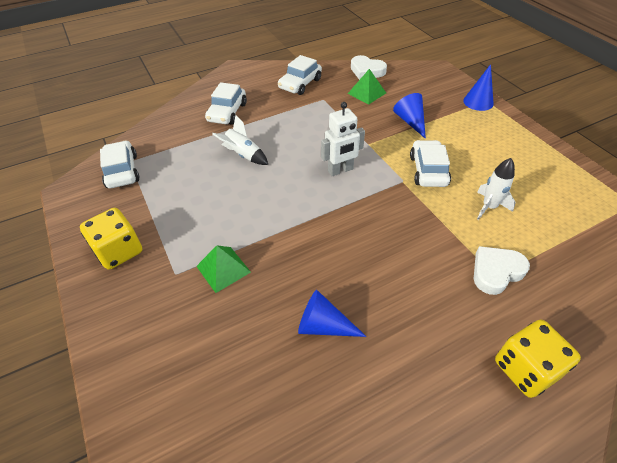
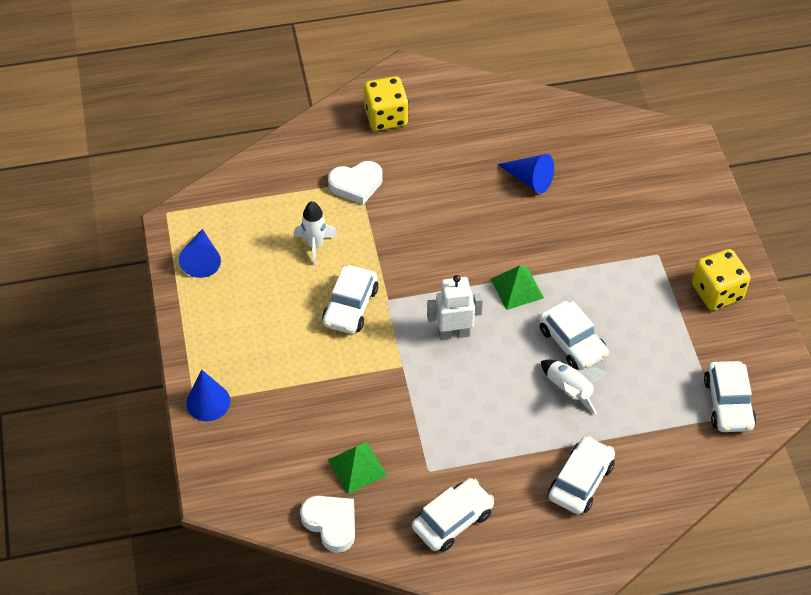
camera: 165 degrees left, 5 degrees up
green pyramid [196,245,251,293] -> green pyramid moved to [491,265,544,310]
blue cone [393,93,426,139] -> blue cone moved to [179,229,221,278]
none -> white car [539,301,609,370]

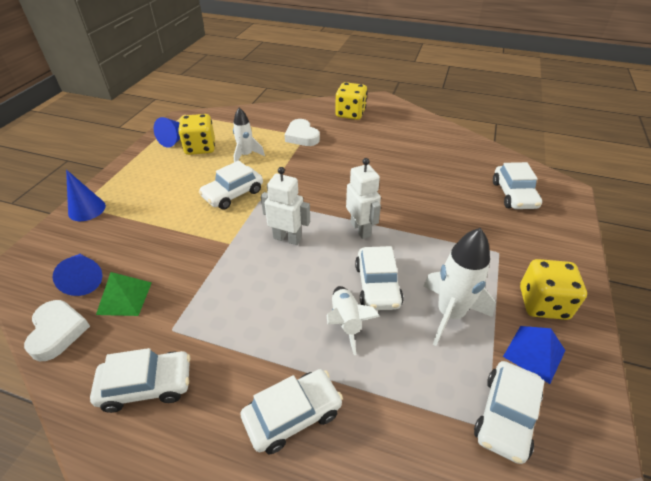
camera: 30 degrees right, 10 degrees down
white heart [328,161,383,205] -> white heart turned 45 degrees clockwise [285,119,320,146]
green pyramid [491,265,544,310] -> white robot [346,158,381,239]
blue cone [497,154,554,193] -> blue cone moved to [53,254,102,296]
none -> yellow dice [178,114,215,155]
none -> white rocket [423,228,496,346]
none -> white car [493,162,542,209]
none -> blue pyramid [503,326,566,384]

